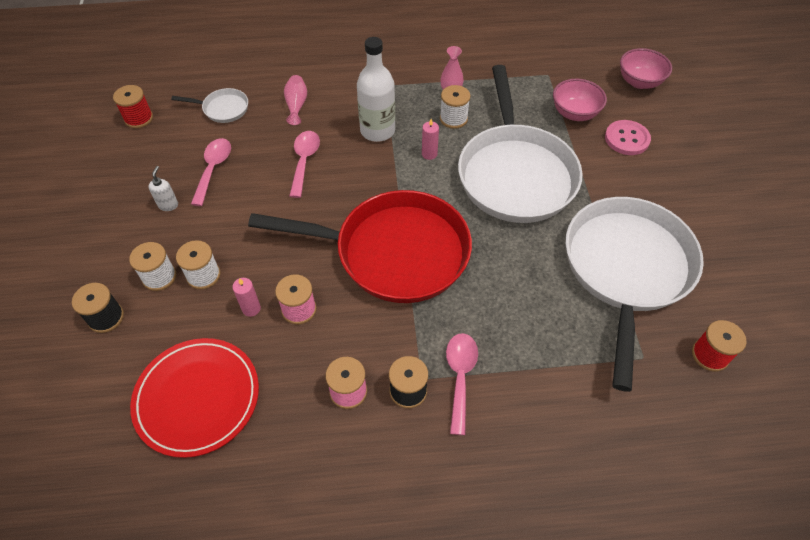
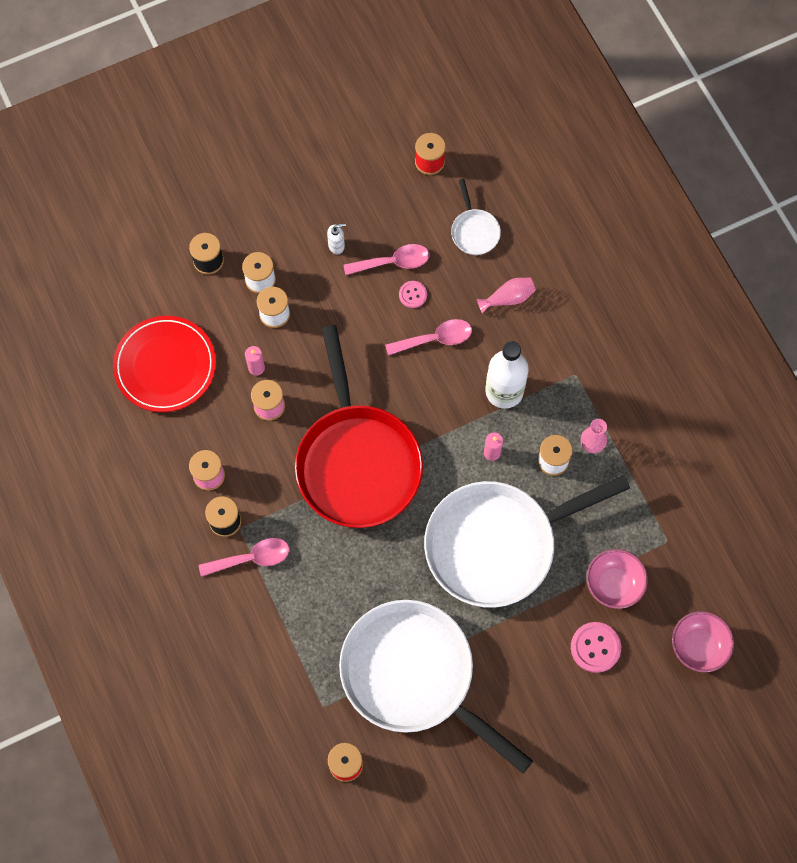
camera: 70 degrees right, 15 degrees up
white pan [565,197,704,392] -> white pan turned 135 degrees counterclockwise [339,600,533,774]
none -> pink button [399,281,427,308]

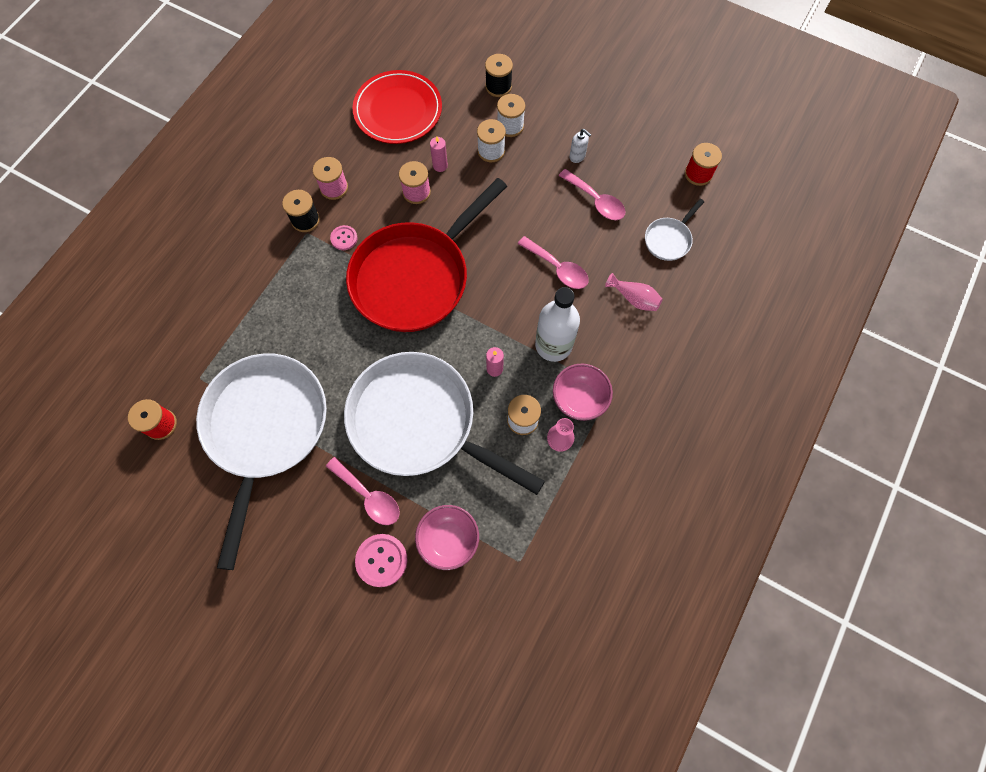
camera: 55 degrees right, 0 degrees up
pink spoon [198,538,289,577] -> pink spoon moved to [326,457,400,525]
pink button [399,281,427,308] -> pink button moved to [330,225,358,250]
pink bowl [672,611,734,673] -> pink bowl moved to [553,364,613,421]

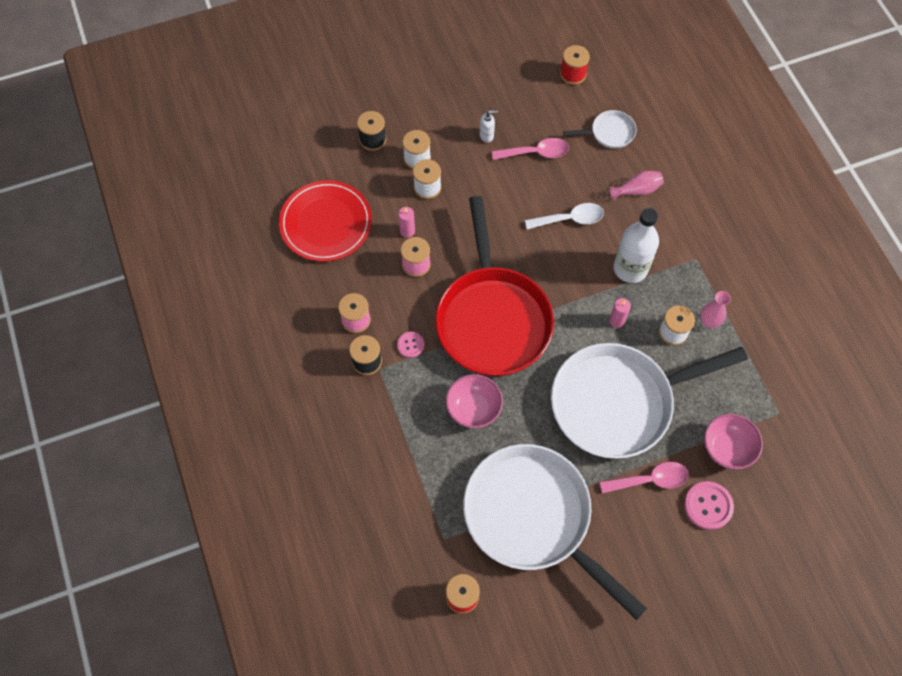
camera: 50 degrees left, 5 degrees down
pink spoon [518,236,589,289] -> white spoon [525,203,604,230]
pink bowl [553,364,613,421] -> pink bowl moved to [446,374,503,428]
white pan [645,199,704,261] -> white pan turned 90 degrees counterclockwise [564,110,636,149]

